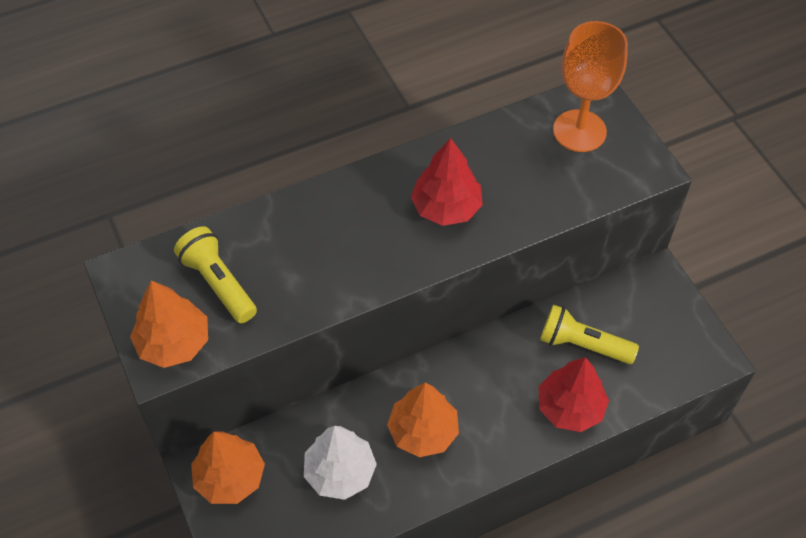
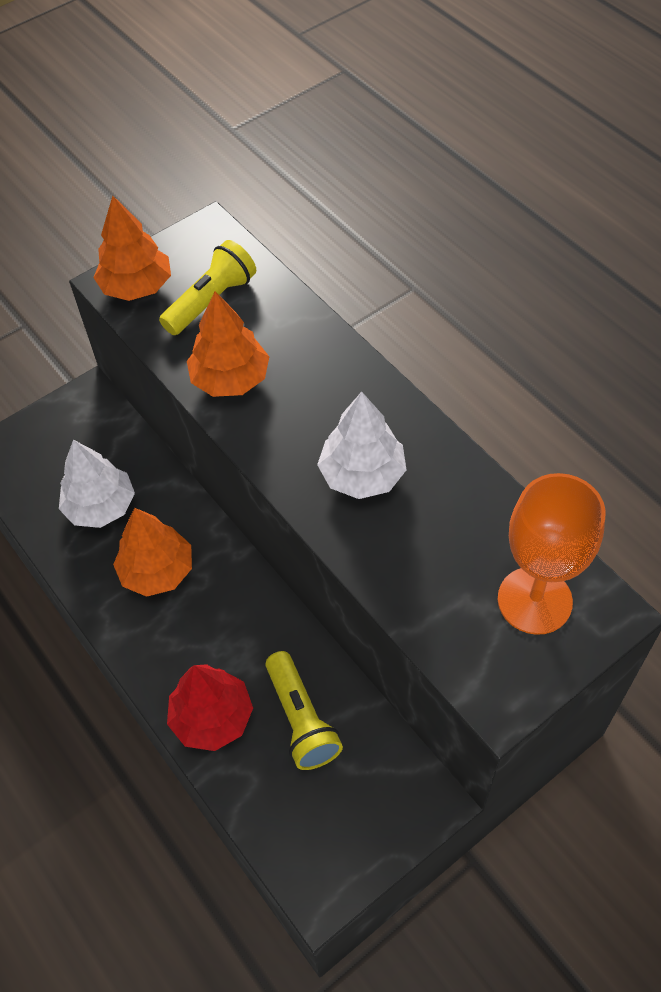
camera: 80 degrees right, 0 degrees up
orange tree [191,431,265,504] -> orange tree moved to [187,291,269,397]
red tree [411,138,483,226] -> white tree [317,392,406,499]
yellow flashlight [540,305,639,364] -> yellow flashlight turned 150 degrees clockwise [266,651,343,770]

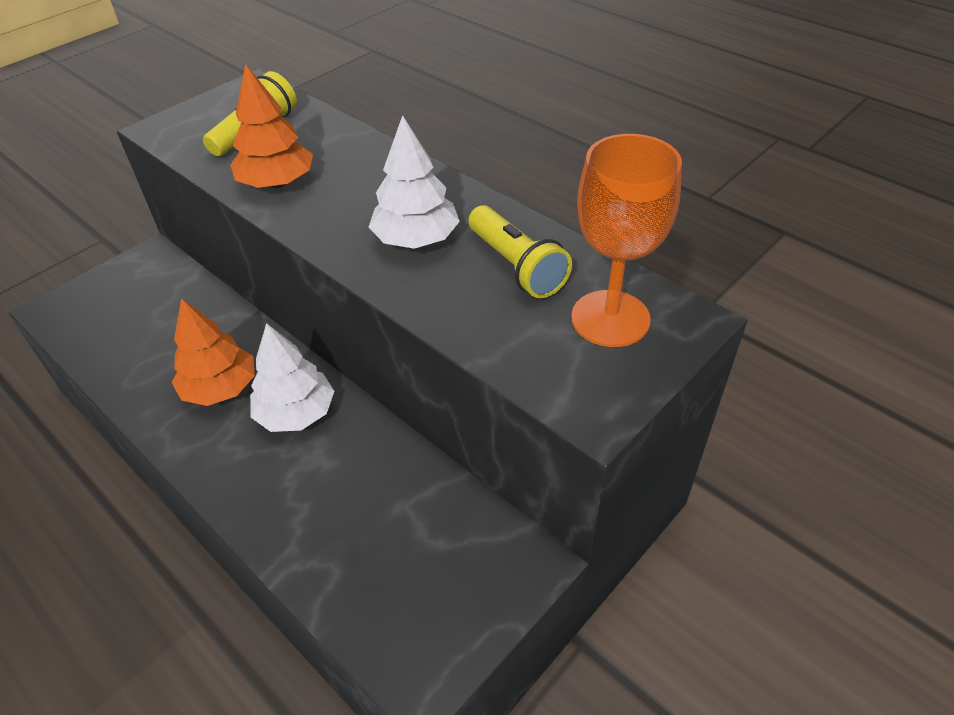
camera: 10 degrees left, 10 degrees down
white tree [59,440,135,528] -> white tree moved to [250,323,334,432]
orange tree [93,195,171,301] -> none
red tree [167,664,253,751] -> none
yellow flashlight [266,651,343,770] -> yellow flashlight moved to [468,205,572,298]

